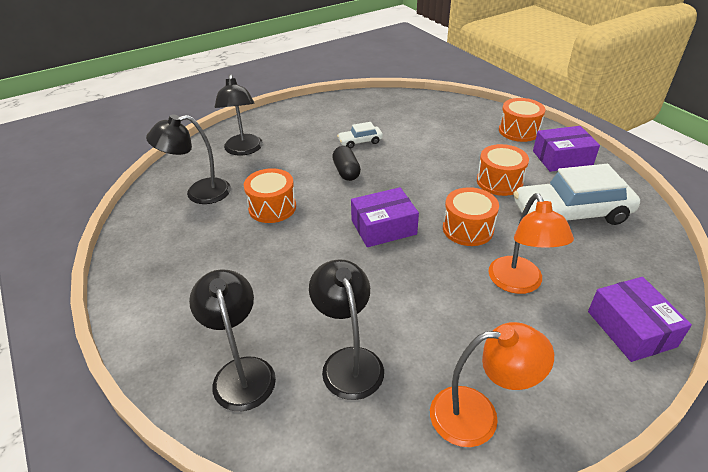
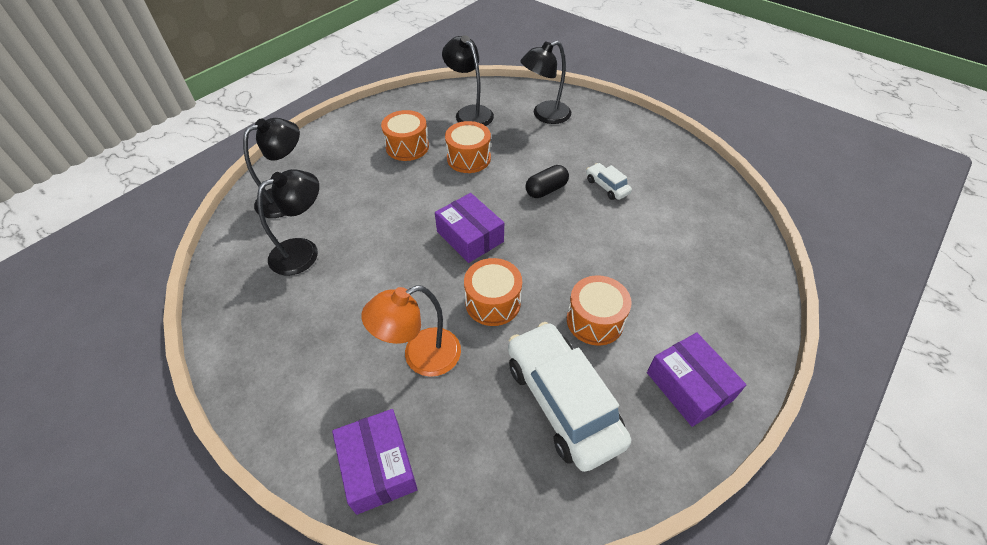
camera: 70 degrees right, 10 degrees up
orange lamp [430,322,554,447] -> none
orange drum [499,98,545,142] -> orange drum moved to [381,110,429,161]
purple box [588,277,692,362] -> purple box turned 75 degrees counterclockwise [332,409,418,515]

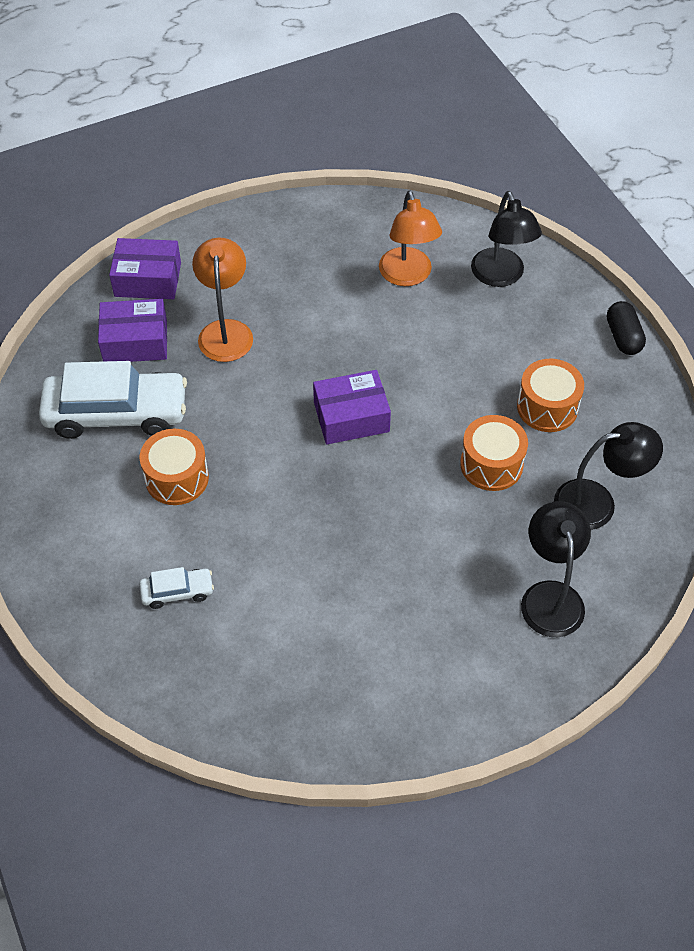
camera: 115 degrees right, 5 degrees up
black lamp [257,169,319,275] -> orange lamp [379,190,442,286]
orange drum [464,258,522,326] -> none
black capsule [525,165,569,198] -> black capsule moved to [607,301,646,355]
white car [586,163,632,200] -> white car moved to [139,567,214,609]
purple box [647,332,746,427] -> purple box moved to [98,299,167,362]

